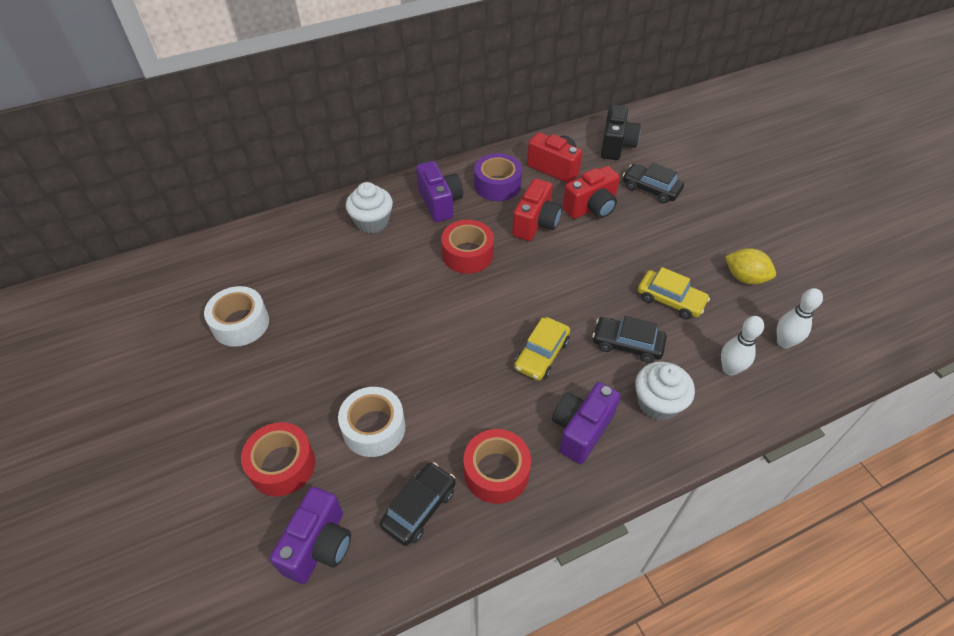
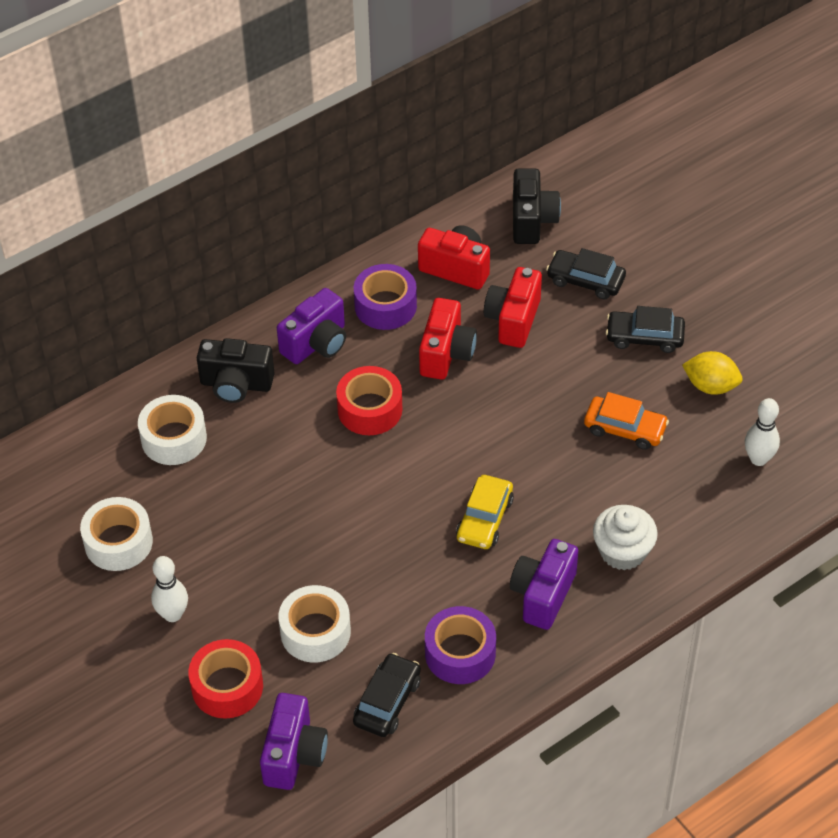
camera: 10 degrees left, 0 degrees up
white cupcake [346,182,393,234] -> black camera [197,338,275,403]
purple camera [416,161,463,222] -> purple camera turned 75 degrees clockwise [277,288,346,364]
red tape [464,429,531,504] -> purple tape [425,606,496,684]
red camera [562,166,620,219] -> red camera turned 150 degrees clockwise [484,267,542,348]
black car [592,316,667,363] -> black car moved to [606,306,685,353]
yellow car [638,267,710,319] -> orange car [584,392,669,450]
white bowling pin [721,316,764,376] -> white bowling pin moved to [151,556,188,622]
none -> white tape [138,395,207,465]

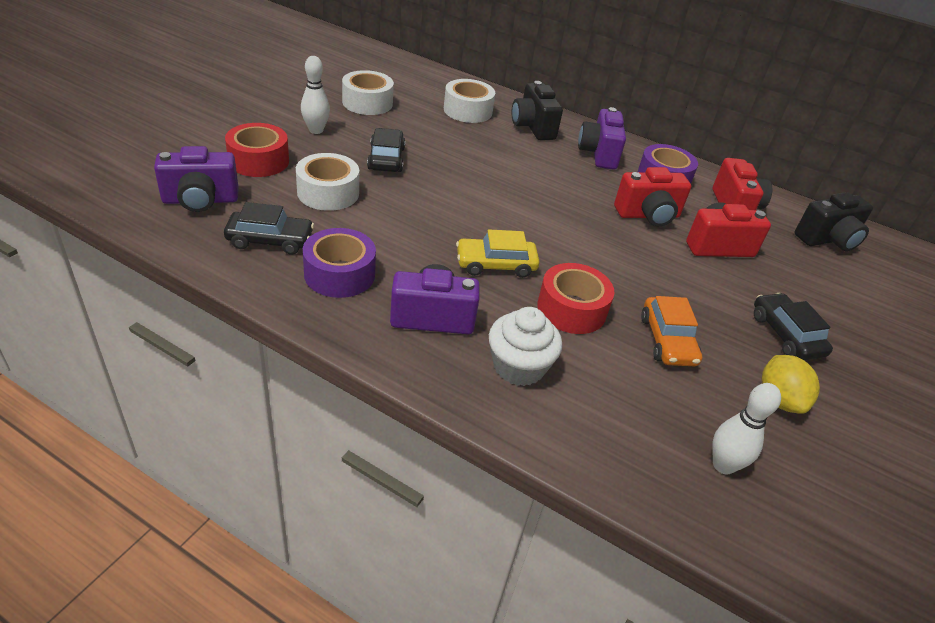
camera: 60 degrees right, 10 degrees down
purple camera [277,288,346,364] -> purple camera turned 75 degrees clockwise [578,107,626,170]
red tape [336,366,403,435] -> red tape moved to [537,263,614,334]
black car [546,248,626,299] -> black car moved to [367,128,405,172]

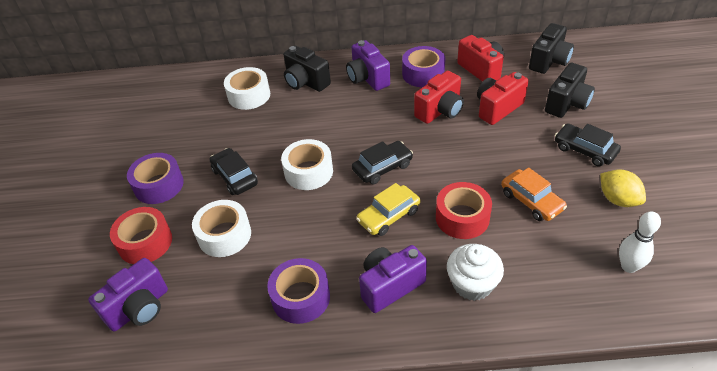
camera: 25 degrees left, 5 degrees up
black car [224,202,314,255] -> black car moved to [352,141,413,184]
white bowling pin [301,56,330,134] -> purple tape [127,153,184,204]
white tape [342,70,394,115] -> white tape moved to [281,139,333,190]
none -> black camera [545,63,595,118]

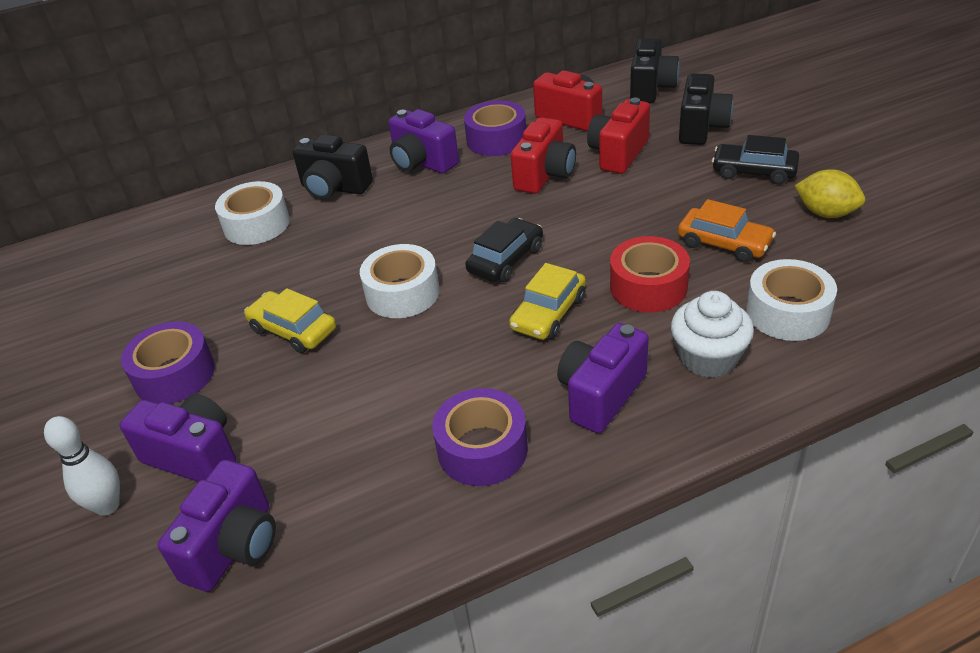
camera: 20 degrees left, 5 degrees down
red tape [110,207,172,264] -> purple camera [120,394,236,482]
white tape [192,200,251,257] -> white tape moved to [746,259,837,341]
black car [209,148,258,195] -> yellow car [244,288,336,353]
white bowling pin [619,211,661,273] -> white bowling pin moved to [44,416,120,516]

